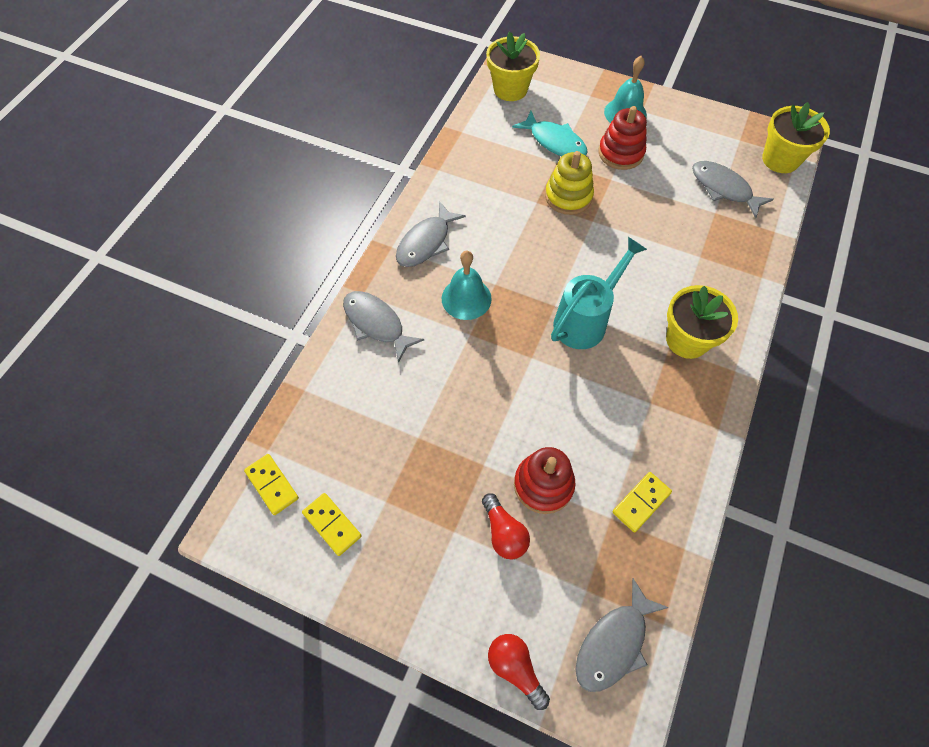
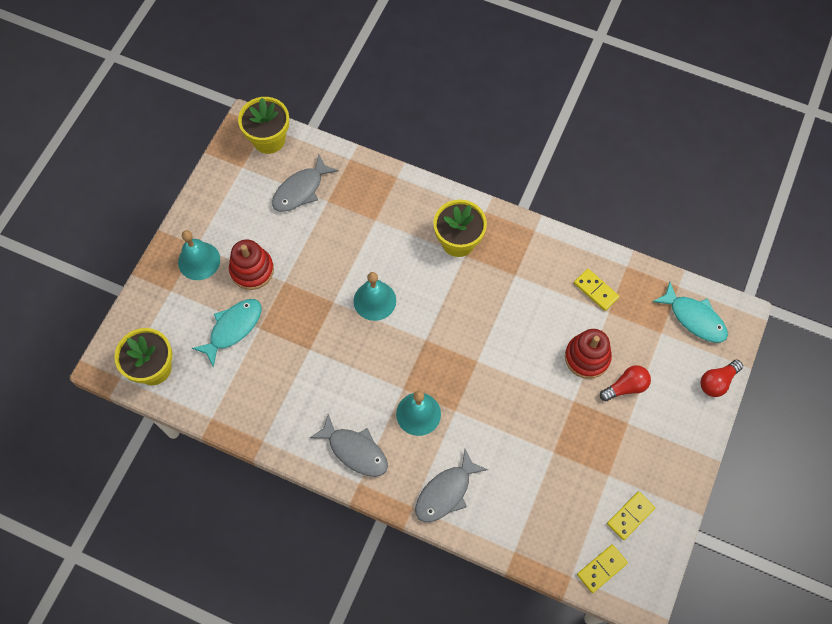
camera: 90 degrees left, 5 degrees up
yellow stacking toy [545,151,594,215] -> none
turquoise watering can [551,237,647,349] -> none
grey fish [576,578,669,692] -> turquoise fish [652,282,728,343]
none -> turquoise bell [354,272,396,321]

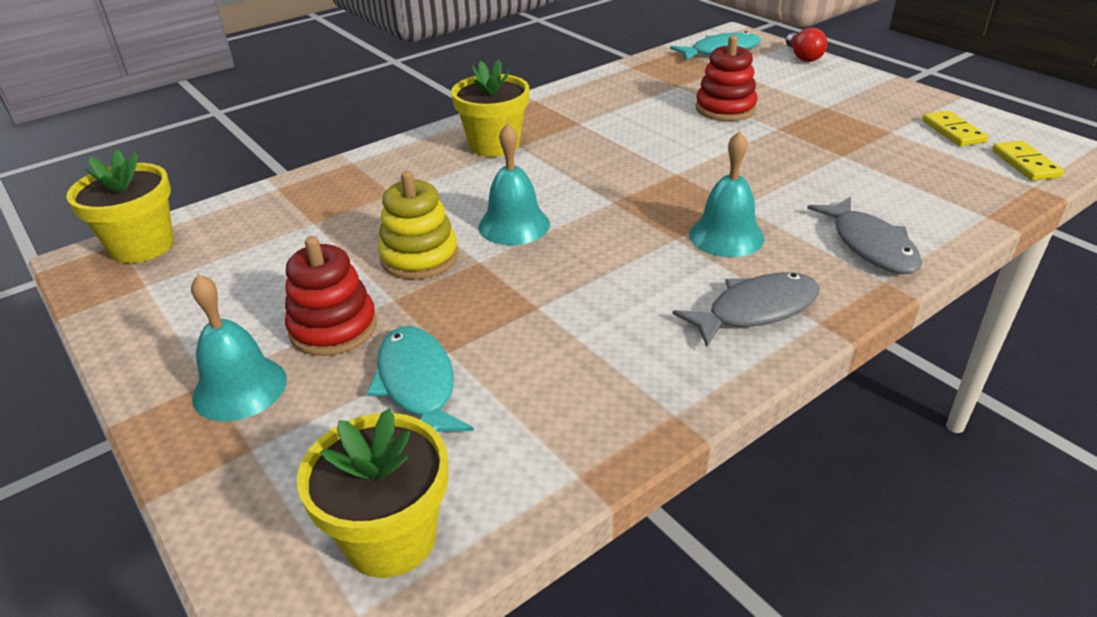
camera: 60 degrees left, 30 degrees down
grey fish [272,154,338,212] -> none
yellow domino [574,269,619,311] -> none
red light bulb [600,365,651,402] -> none
none -> yellow stacking toy [378,171,459,279]

